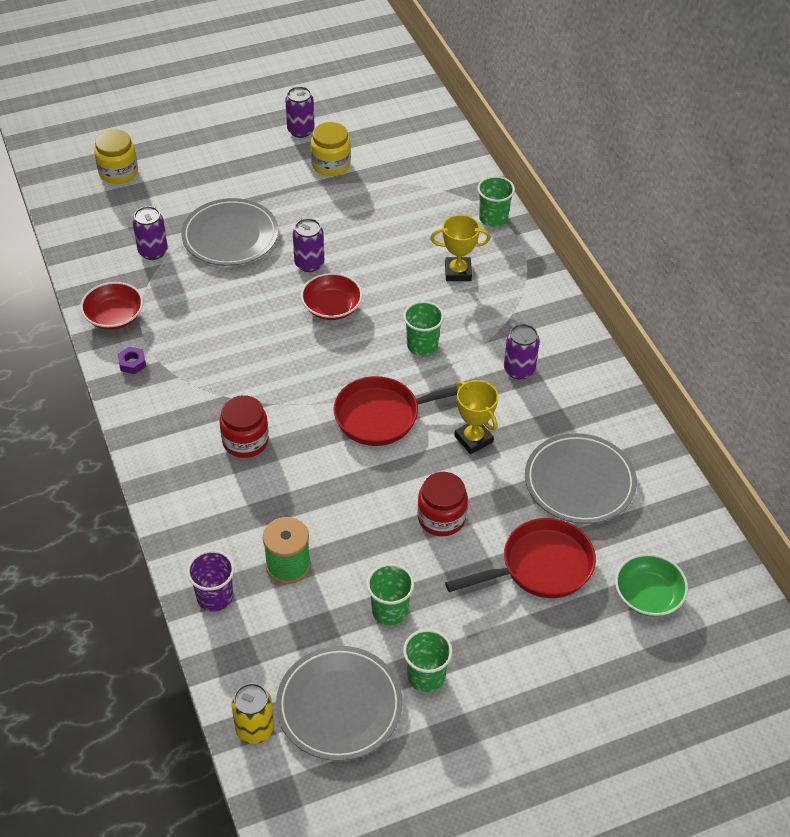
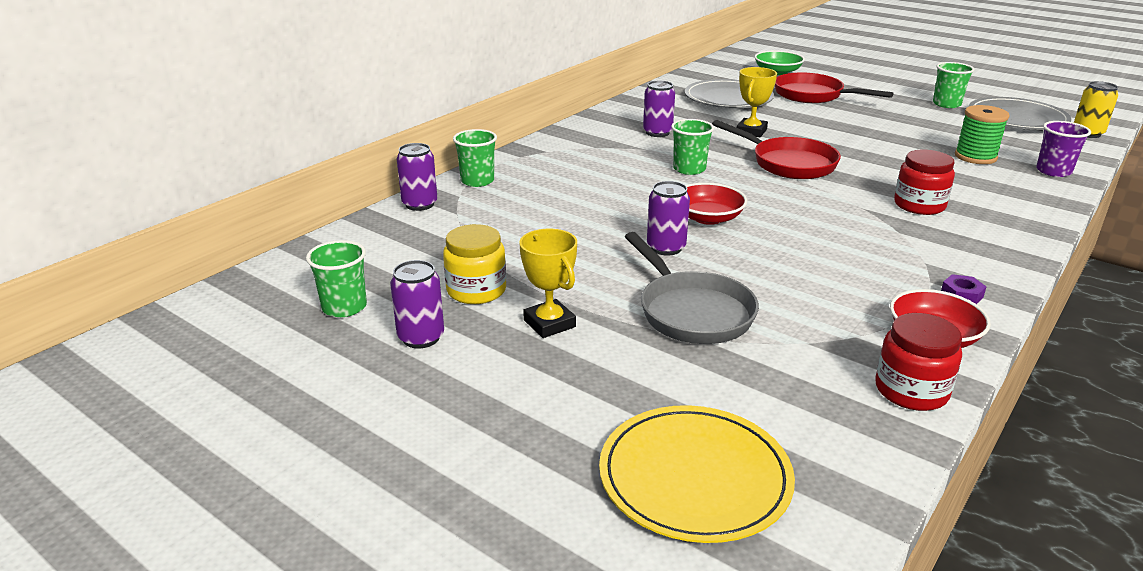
camera: 120 degrees left, 20 degrees down
yellow jar [94,130,138,184] -> yellow plate [599,405,795,543]
purple can [133,206,168,260] -> purple can moved to [397,143,437,211]
grey plate [181,198,278,266] -> grey pan [625,232,759,344]
green cup [367,564,414,625] -> green cup moved to [306,240,367,317]
red jar [417,472,468,536] -> red jar moved to [876,313,962,411]
yellow trophy [430,215,491,281] -> yellow trophy moved to [519,229,577,338]

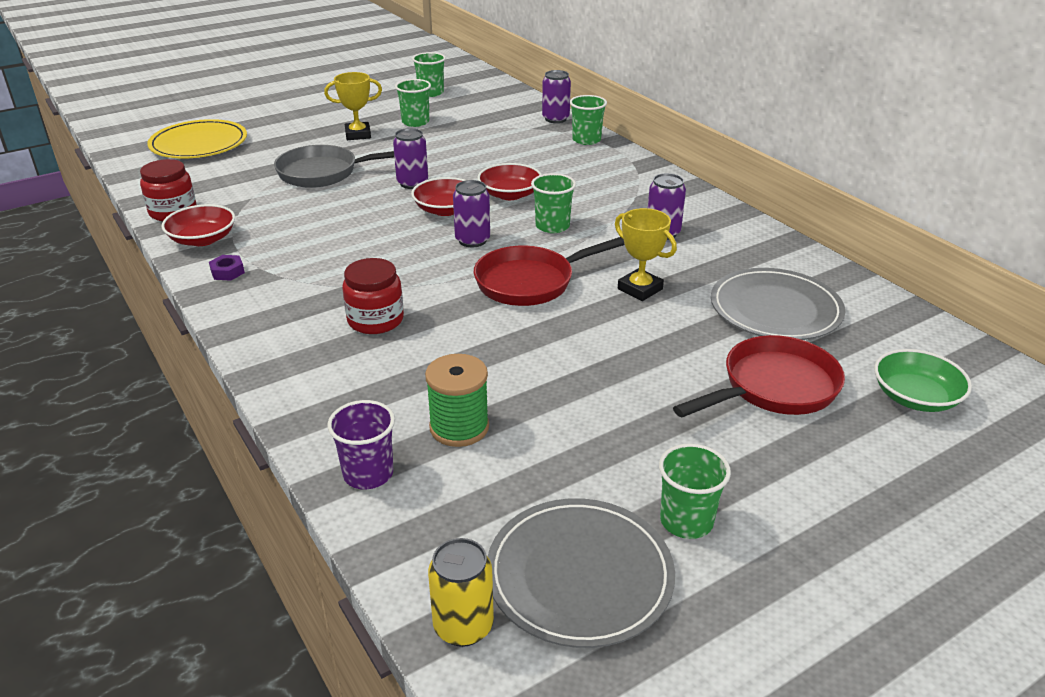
camera: 110 degrees right, 5 degrees up
purple can [390,260,444,348] -> purple can moved to [453,180,490,247]
yellow jar [443,224,506,304] -> green cup [395,79,431,127]
none -> red bowl [477,163,542,200]

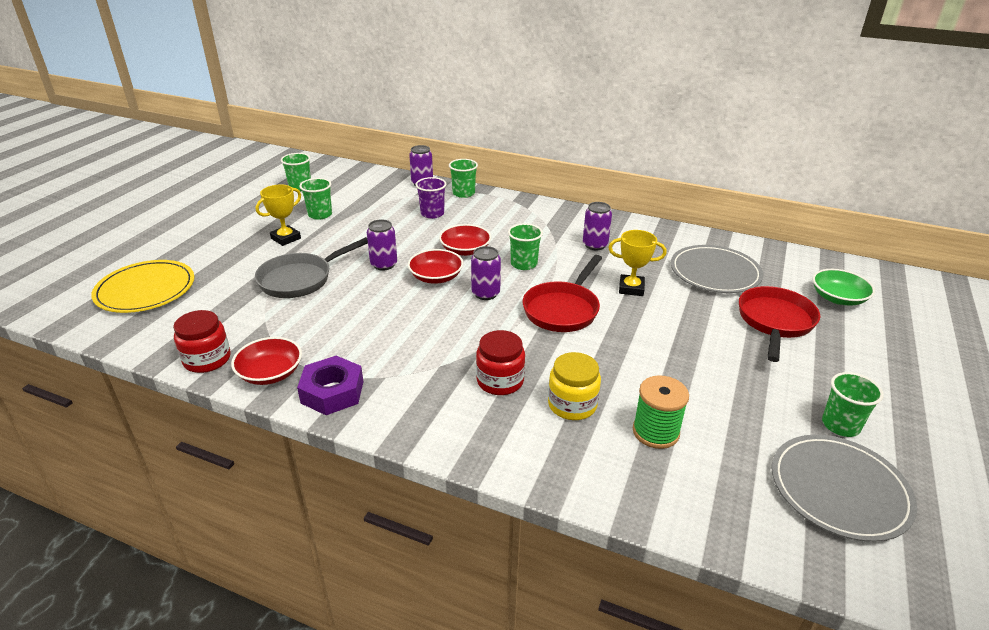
camera: 35 degrees left, 0 degrees up
purple nut [209,255,245,281] -> purple nut [297,356,363,415], size x2.02
purple cup [327,400,395,489] -> purple cup moved to [415,177,447,219]
yellow can [428,538,494,647] -> none
none -> yellow jar [548,352,601,420]

